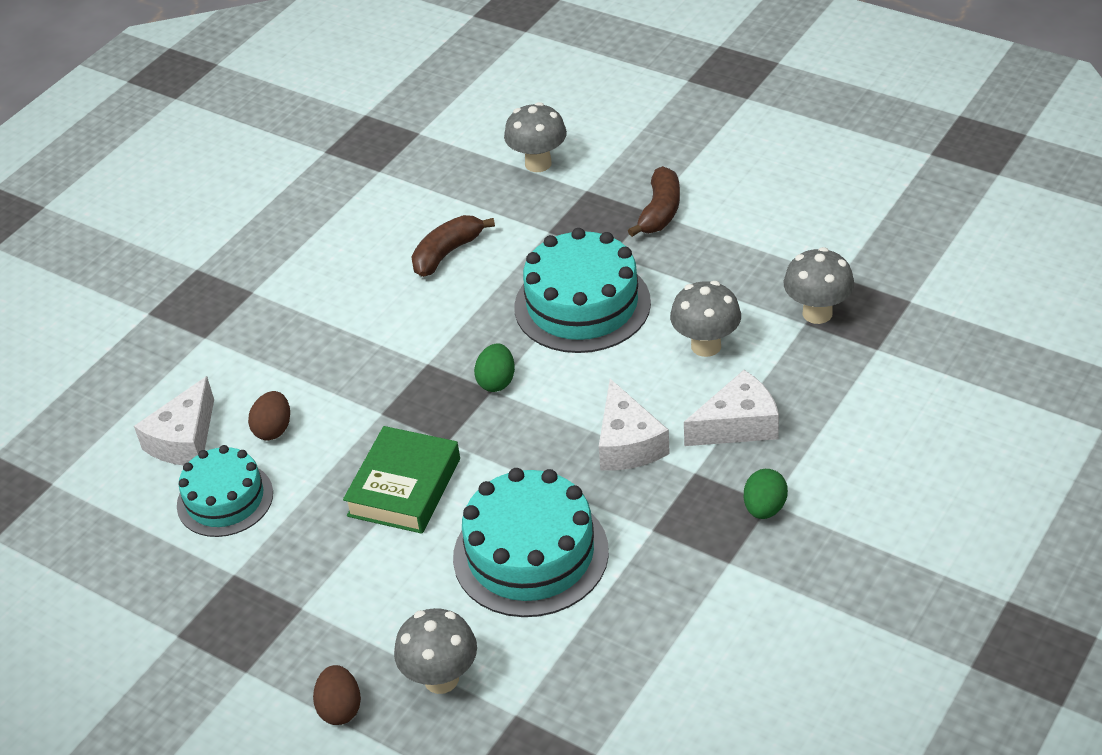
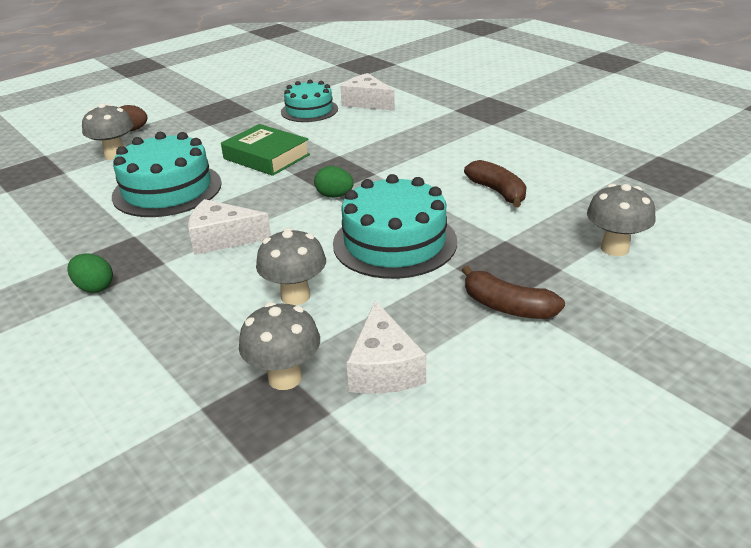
camera: 105 degrees right, 10 degrees down
brown egg [248,391,290,440] -> none
white cheese [684,370,779,446] -> white cheese moved to [346,300,426,394]

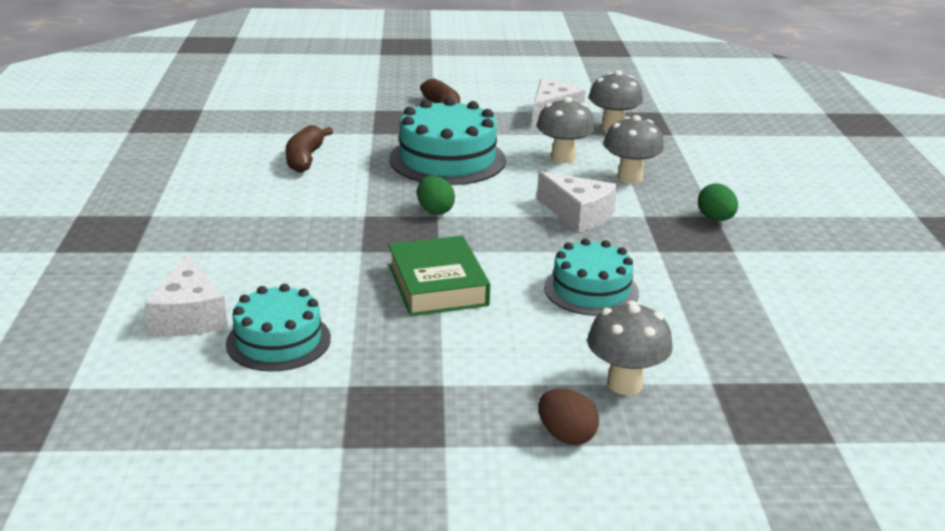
camera: 145 degrees left, 5 degrees down
turquoise cake [112,132,222,217] -> turquoise cake [544,238,639,316], size x0.65
grey mushroom [587,184,656,256] -> grey mushroom moved to [604,115,664,184]

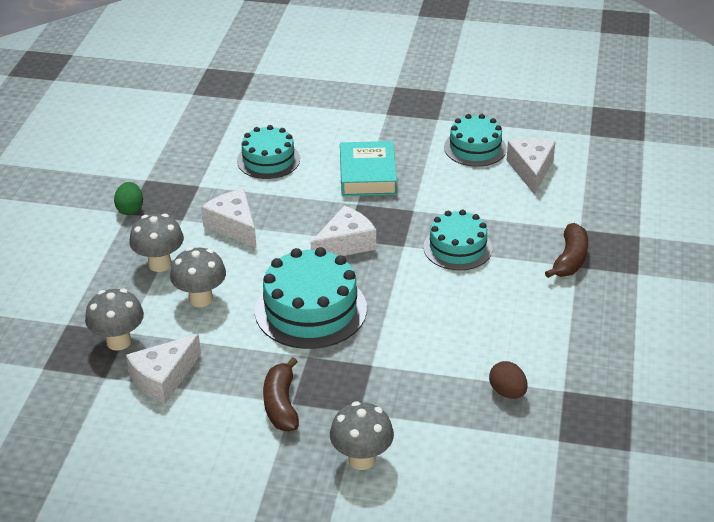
camera: 165 degrees left, 10 degrees up
brown banana [286,125,333,173] -> brown banana moved to [545,223,588,278]
green book [388,236,490,316] -> turquoise book [340,141,397,196]
green egg [417,175,455,215] -> white cheese [311,205,376,256]
brown egg [538,389,599,445] -> brown egg moved to [489,361,528,399]
grey mushroom [587,301,673,395] -> grey mushroom moved to [330,401,394,470]
none -> turquoise cake [423,210,492,271]

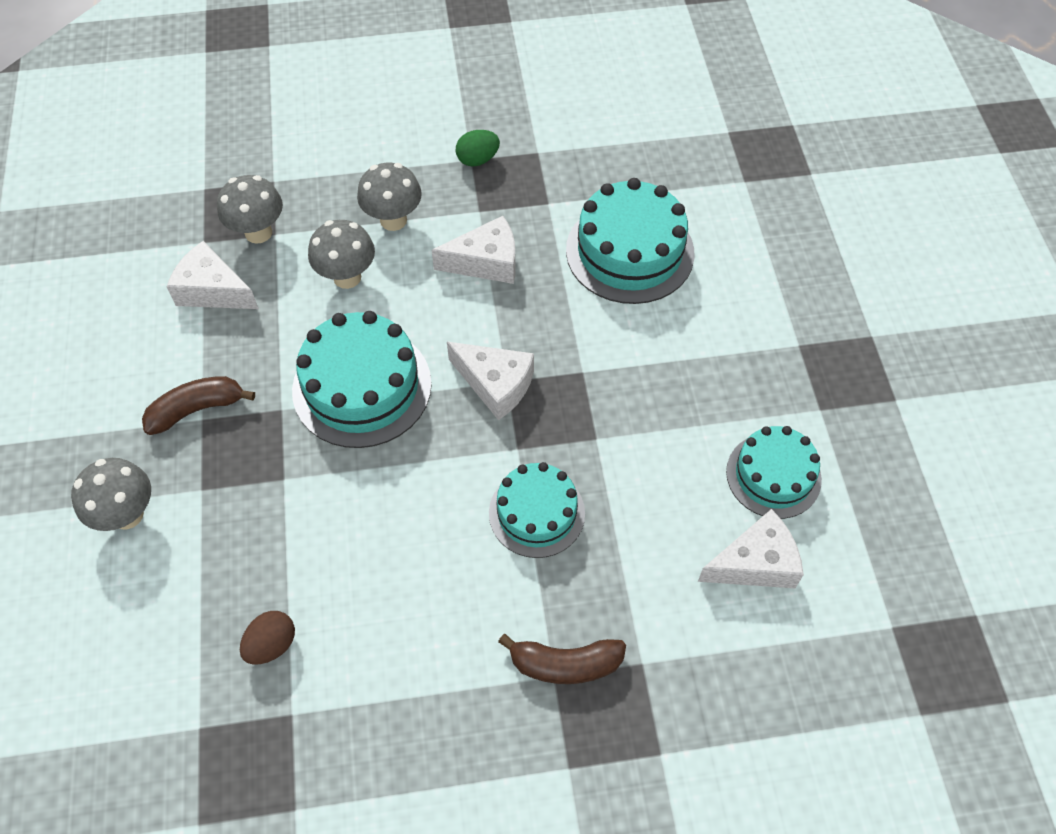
camera: 70 degrees right, 20 degrees up
white cheese [201,189,256,248] -> white cheese turned 45 degrees clockwise [431,216,516,284]
turquoise cake [237,125,300,179] -> turquoise cake [566,178,694,304], size x1.54
turquoise book [340,141,397,196] -> none

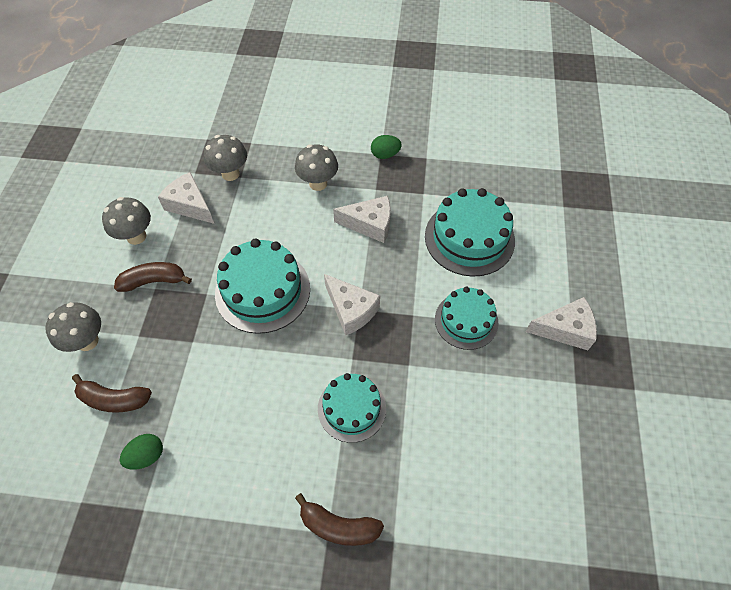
camera: 15 degrees right, 0 degrees up
brown egg [240,611,295,665] -> green egg [120,434,163,470]
grey mushroom [308,220,375,289] -> grey mushroom moved to [102,197,151,245]
white cheese [698,509,804,588] -> white cheese moved to [525,297,597,350]
turquoise cake [726,426,822,519] -> turquoise cake moved to [435,287,498,350]
none -> brown banana [72,374,152,413]

